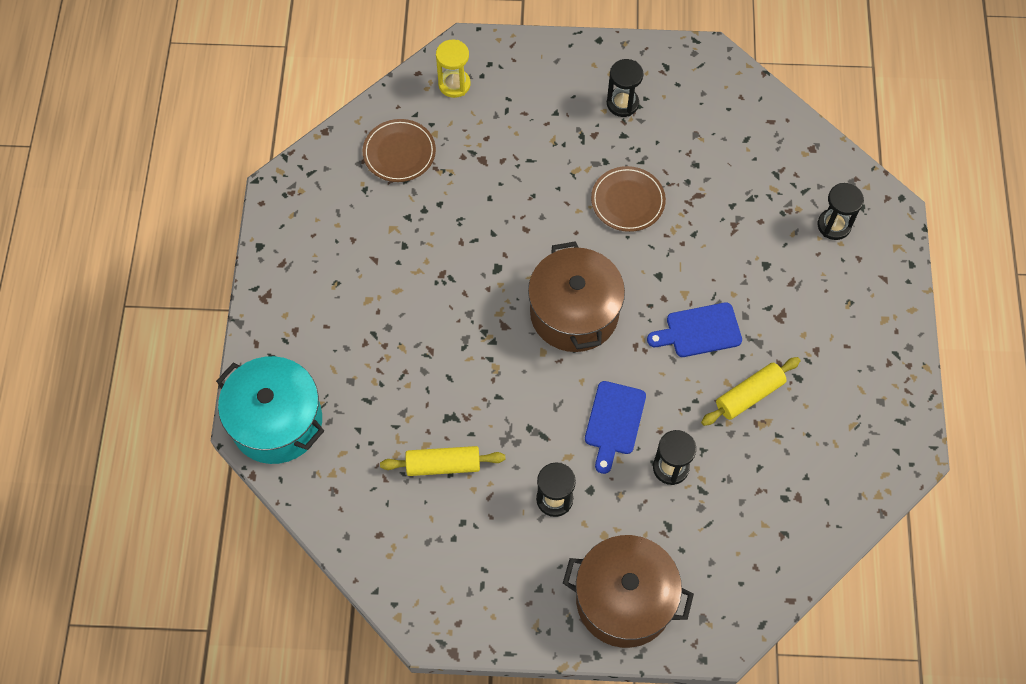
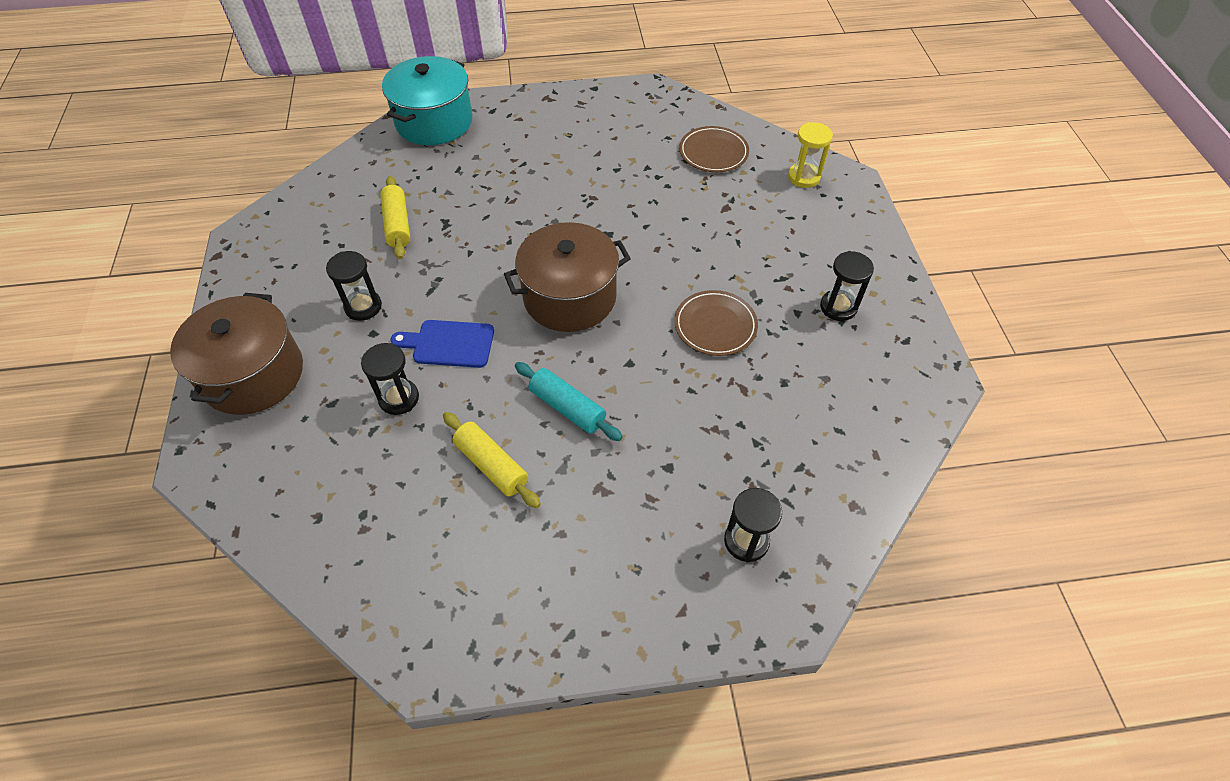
camera: 80 degrees right, 10 degrees down
blue cutting board [647,302,742,357] -> turquoise rolling pin [515,362,623,441]

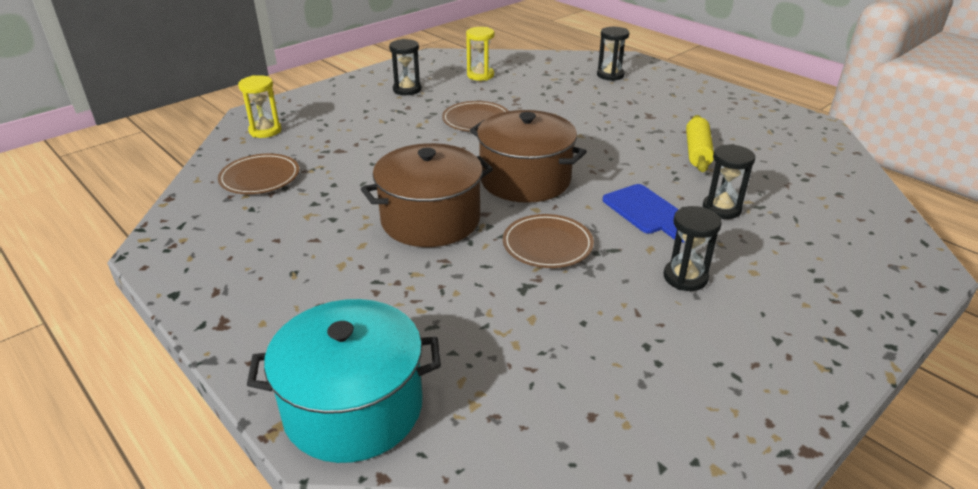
camera: 125 degrees left, 20 degrees down
brown pot [170,293,303,415] -> brown pot moved to [361,143,493,247]
yellow rolling pin [380,176,410,259] -> none
turquoise rolling pin [515,362,623,441] -> none
none -> yellow hourglass [466,27,494,81]
none -> brown plate [503,214,594,268]

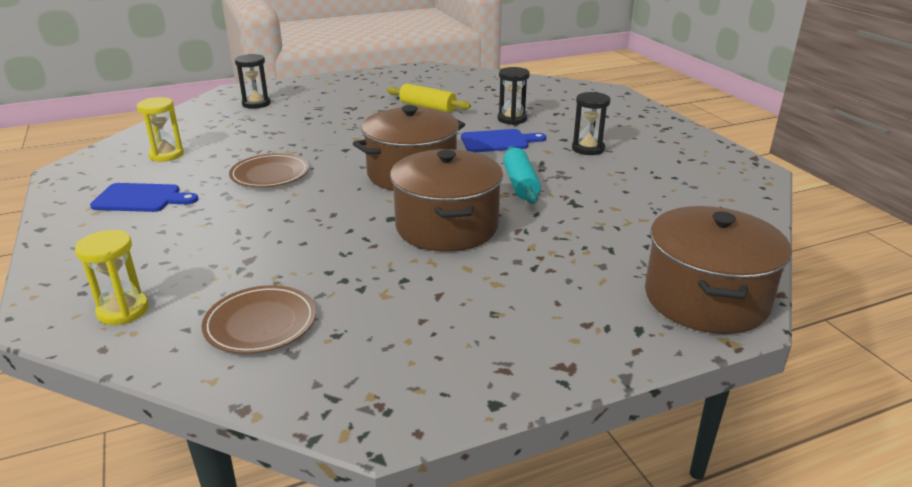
camera: 70 degrees left, 5 degrees down
turquoise pot [247,299,441,463] -> brown pot [645,206,792,334]
black hourglass [389,39,421,95] -> blue cutting board [90,183,198,212]
brown plate [503,214,594,268] -> turquoise rolling pin [503,146,541,204]

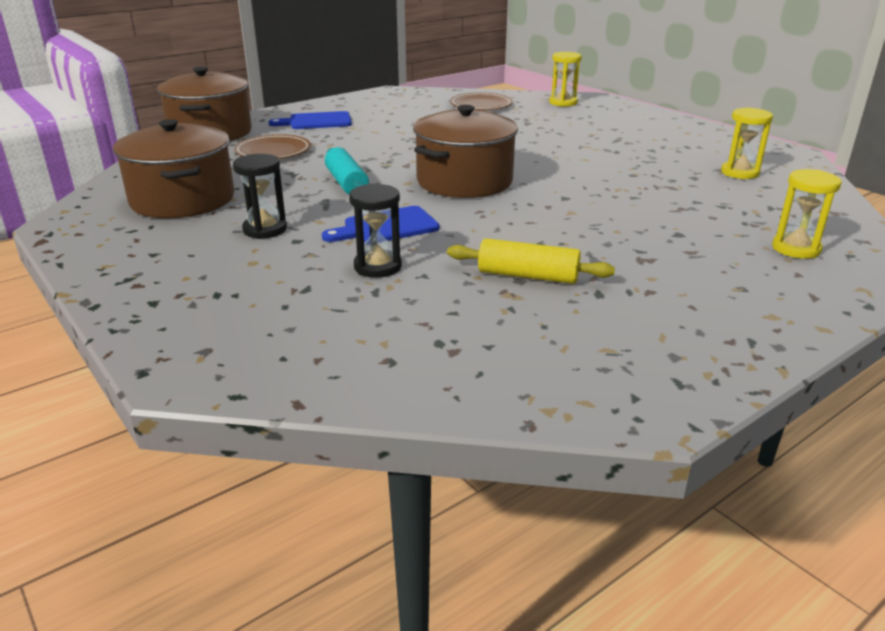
camera: 165 degrees right, 0 degrees up
blue cutting board [90,183,198,212] -> blue cutting board moved to [269,111,352,129]
brown plate [229,153,309,188] -> brown plate moved to [234,134,311,159]
black hourglass [235,54,271,109] -> yellow hourglass [772,169,841,259]
brown pot [390,149,503,252] -> brown pot moved to [113,119,234,218]

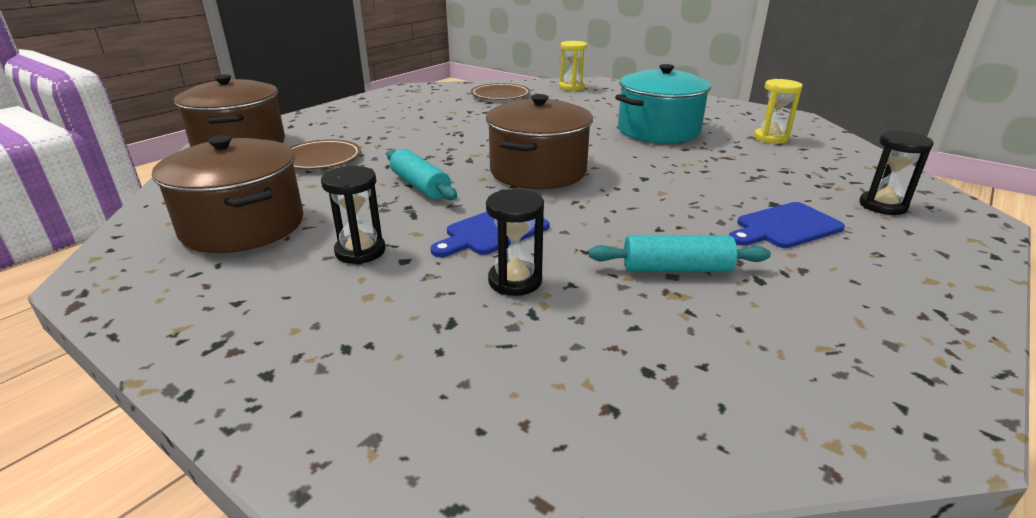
camera: 15 degrees left, 0 degrees up
blue cutting board [269,111,352,129] -> blue cutting board moved to [729,202,845,248]
yellow rolling pin [447,238,615,284] -> turquoise rolling pin [589,235,771,272]
yellow hourglass [772,169,841,259] -> black hourglass [859,130,934,215]
none -> turquoise pot [615,64,711,144]

